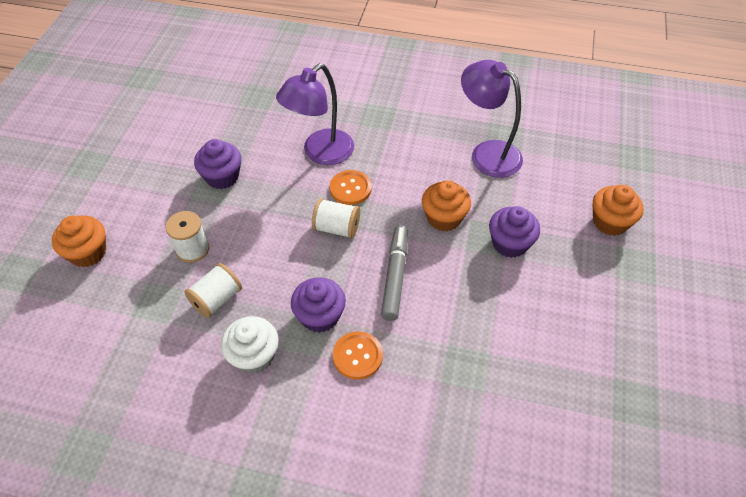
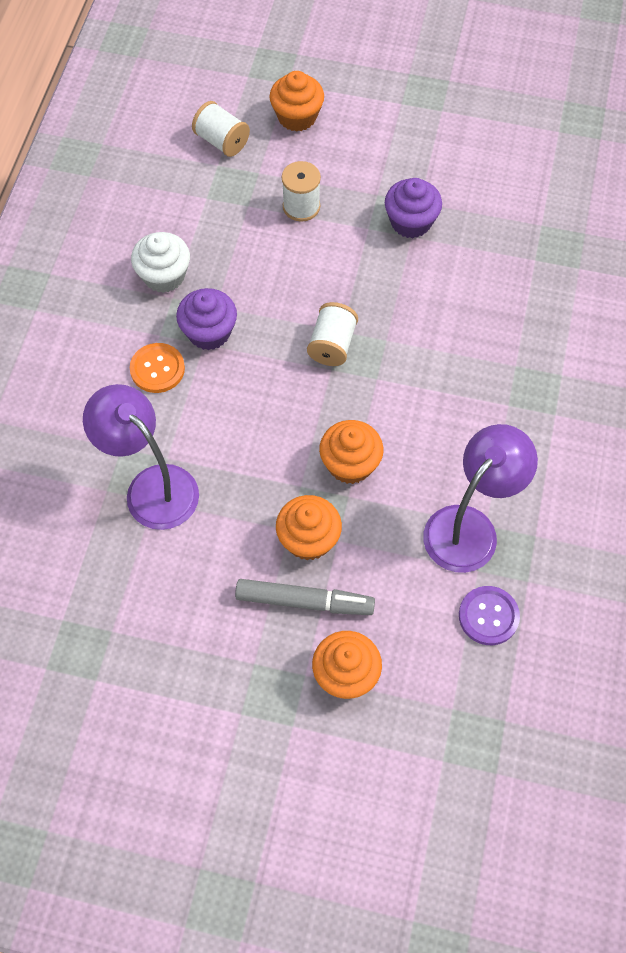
camera: 90 degrees right, 10 degrees up
white spool [184,263,242,318] -> white spool moved to [192,101,250,157]
purple lamp [276,64,354,165] -> purple lamp moved to [83,384,199,530]
orange button [330,170,372,205] -> none
grey marker [381,225,408,321] -> grey marker moved to [235,579,375,615]
purple cupcake [489,206,540,258] -> orange cupcake [276,495,342,560]
none -> purple button [459,586,520,645]

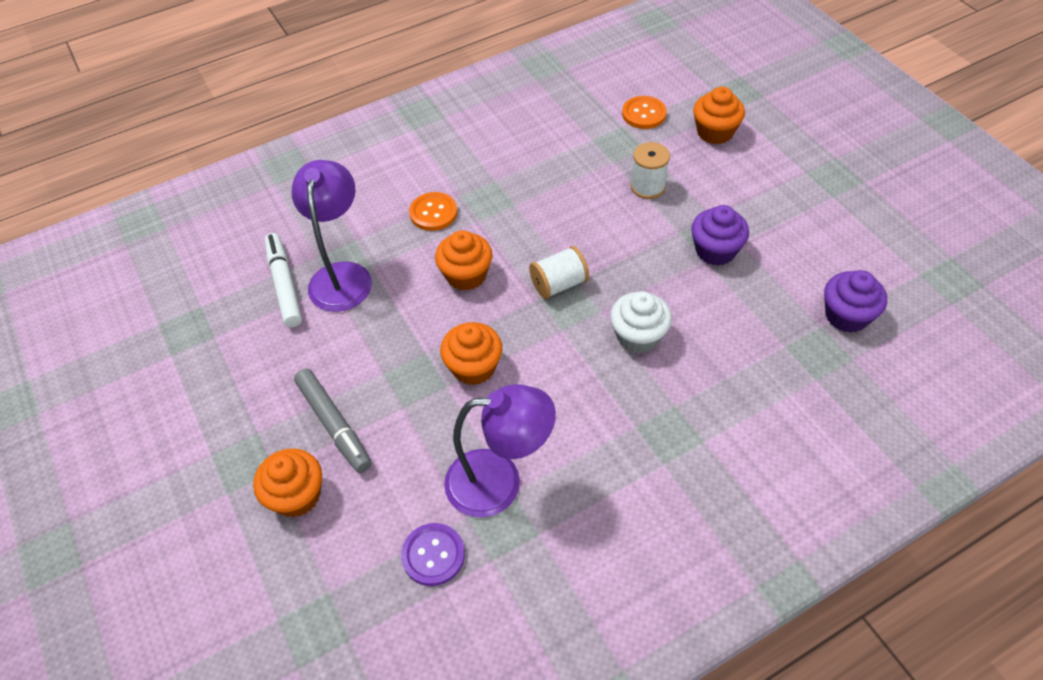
camera: 50 degrees right, 10 degrees down
white cupcake [131,232,190,293] -> white cupcake moved to [610,291,672,354]
purple cupcake [176,288,237,350] -> purple cupcake moved to [824,270,887,333]
white spool [192,101,250,157] -> orange button [622,96,667,129]
orange cupcake [276,495,342,560] -> orange cupcake moved to [435,230,492,291]
none -> white marker [265,233,302,327]

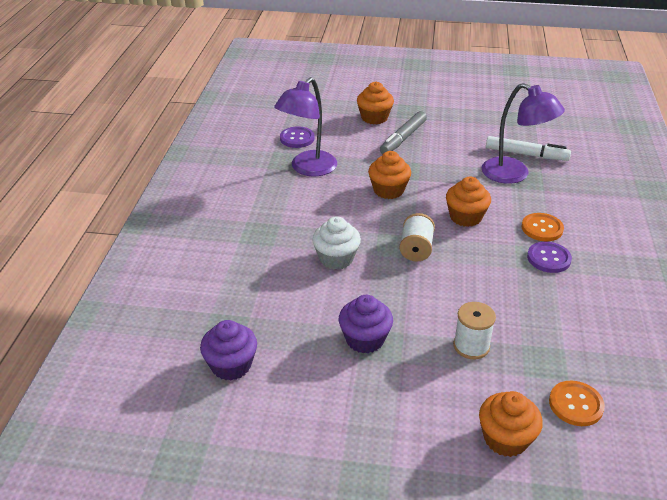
camera: 125 degrees right, 15 degrees down
grey marker [294,369,371,473] -> grey marker turned 60 degrees counterclockwise [380,111,427,154]
none -> purple button [527,242,572,273]

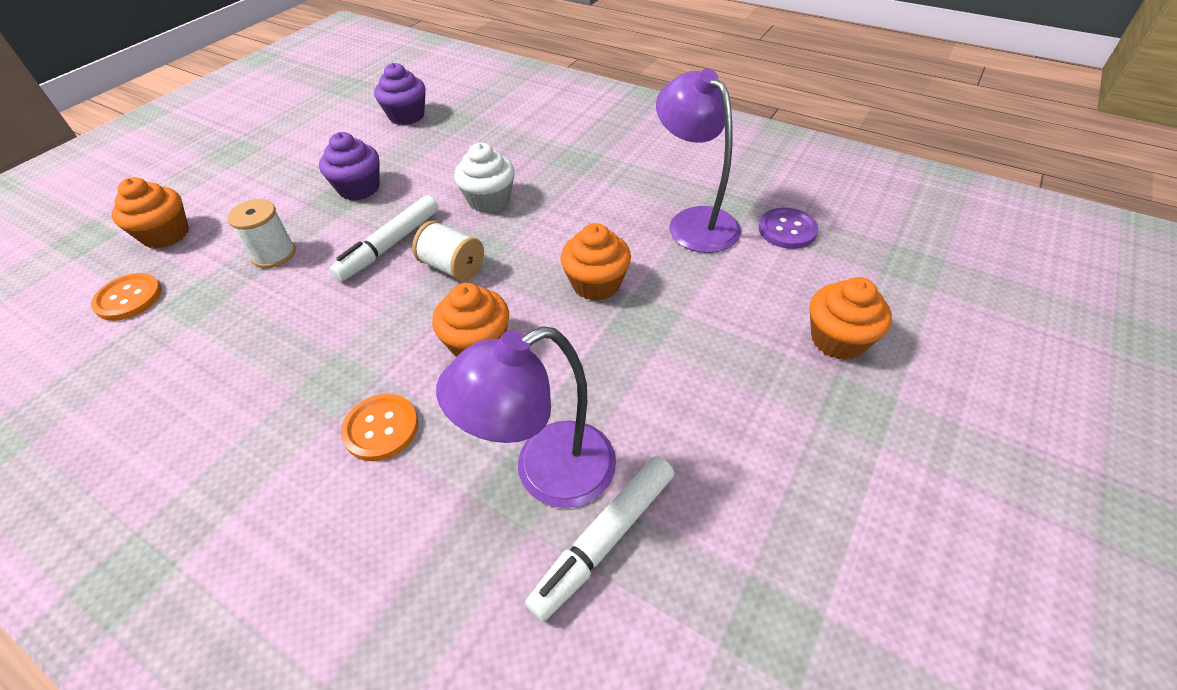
camera: 115 degrees right, 10 degrees up
grey marker [380,111,427,154] -> none
purple button [527,242,572,273] -> none
none -> white marker [330,195,438,282]

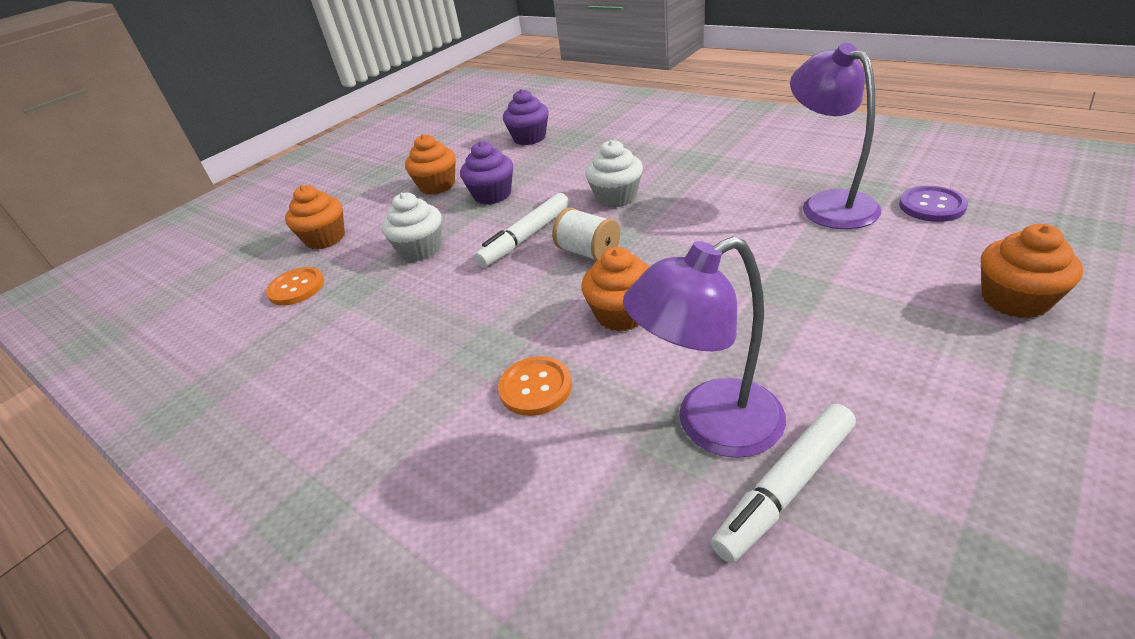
camera: 10 degrees right, 10 degrees down
white spool [227,199,296,268] -> white cupcake [382,193,442,261]
orange cupcake [561,223,631,301] -> orange cupcake moved to [405,134,456,195]

